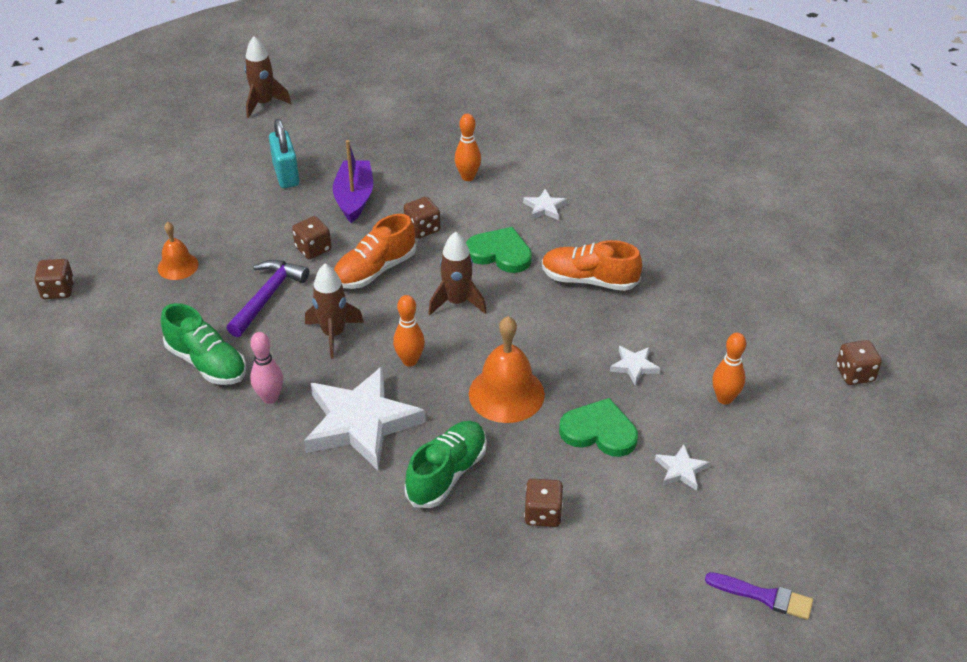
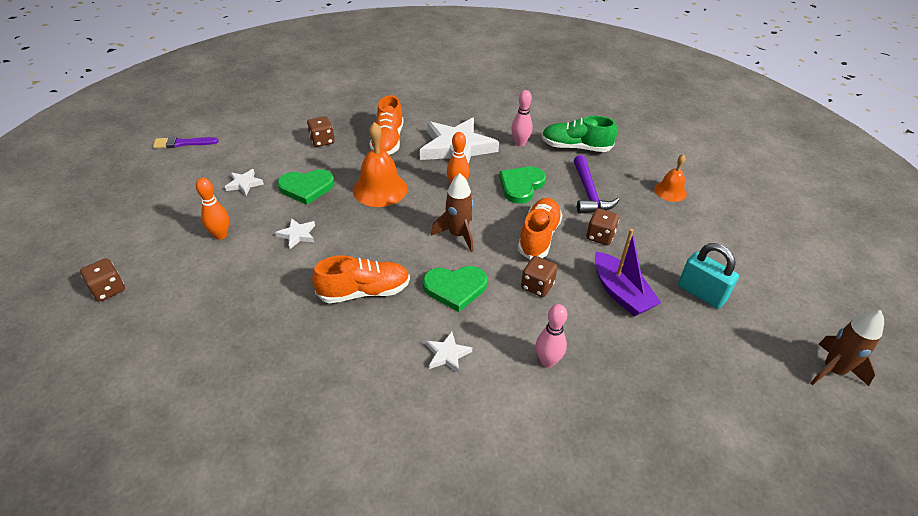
camera: 150 degrees right, 0 degrees up
brown dice [34,259,74,299] -> none
brown rocket [305,263,364,359] -> green heart [499,167,546,204]
green shoe [405,421,487,508] -> orange shoe [369,95,403,155]
orange bowling pin [455,114,481,181] -> pink bowling pin [536,304,567,368]

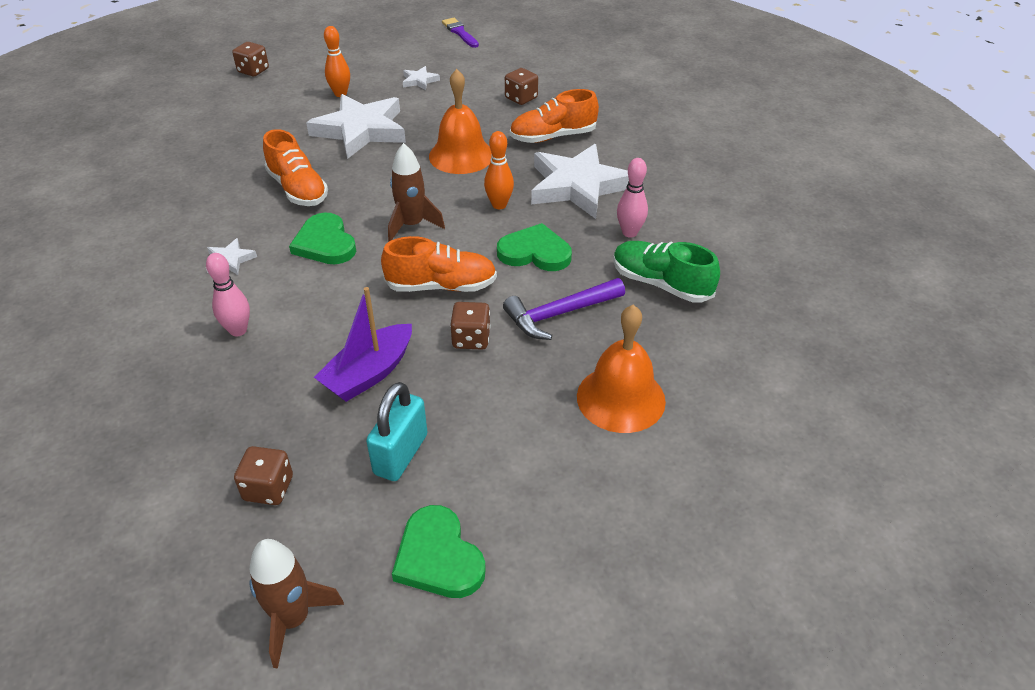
camera: 70 degrees right, 0 degrees up
white star [275,218,315,249] -> white star [306,94,406,159], size x2.35
green heart [277,169,335,205] -> green heart moved to [392,505,486,598]
brown dice [521,256,558,297] -> brown dice moved to [234,446,293,505]
green shoe [542,116,617,152] -> green shoe turned 45 degrees counterclockwise [613,241,720,303]
orange bell [654,154,687,202] -> orange bell [577,305,666,433], size x1.70

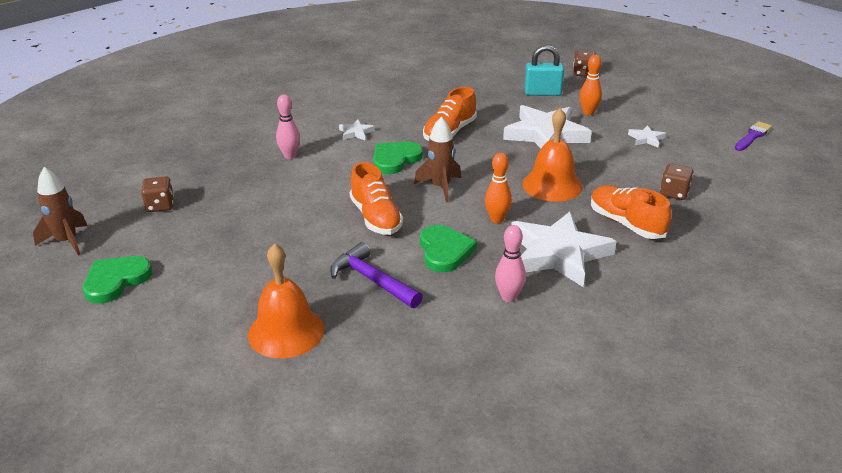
camera: 70 degrees right, 10 degrees down
purple boat [314,287,412,402] -> none
turquoise padlock [366,382,427,481] -> turquoise padlock moved to [524,45,564,96]
brown dice [450,302,490,350] -> none
green shoe [613,241,720,303] -> none

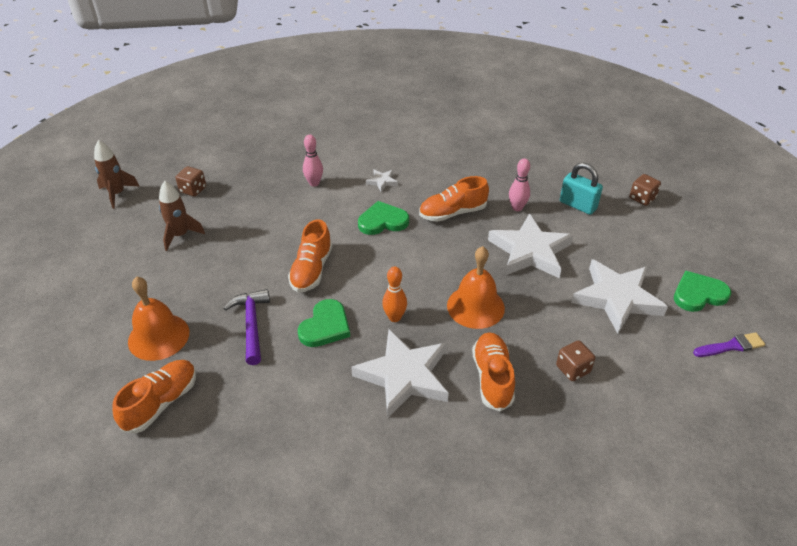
camera: 35 degrees right, 10 degrees up
green heart [83,256,152,304] -> green heart moved to [674,271,731,312]
brown rocket [414,116,461,202] -> brown rocket moved to [159,181,205,251]
pink bowling pin [495,225,526,302] -> pink bowling pin moved to [509,158,530,211]
orange bowling pin [580,55,602,115] -> none
white star [628,125,666,147] -> white star [571,259,668,334], size x2.35
none -> orange shoe [113,360,196,434]

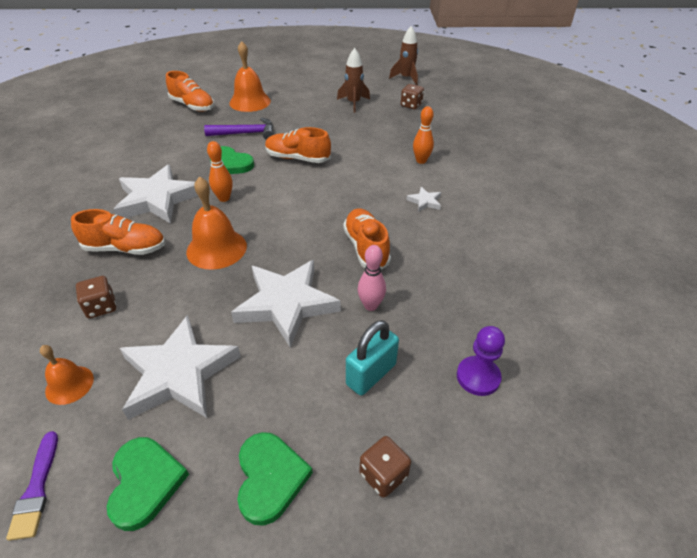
camera: 95 degrees right, 0 degrees up
pink bowling pin [303,134,323,187] -> orange bowling pin [413,106,434,164]
green heart [358,201,409,235] -> green heart moved to [237,432,313,526]
none -> orange bell [40,345,94,405]
none -> purple pawn [457,326,505,396]

